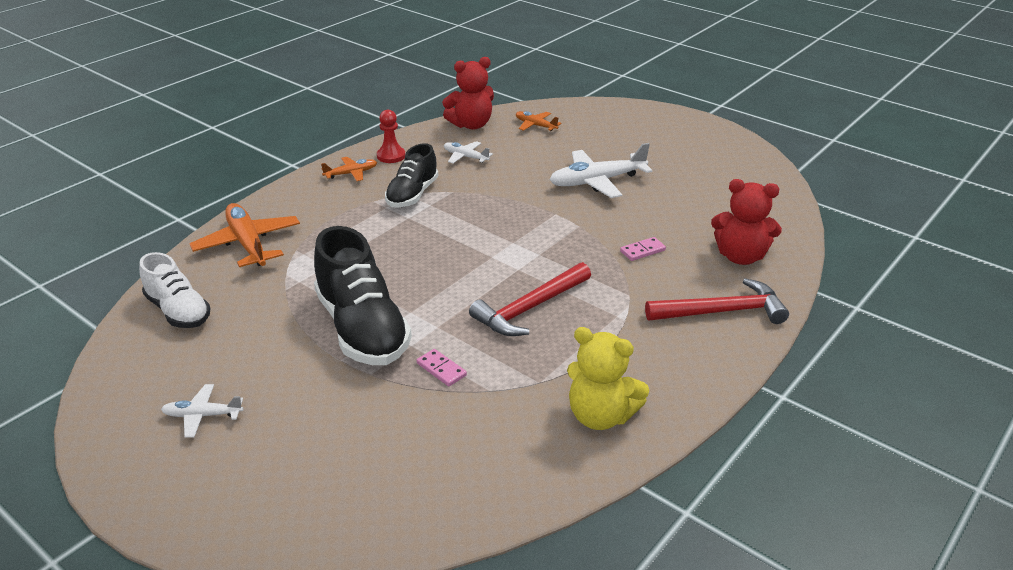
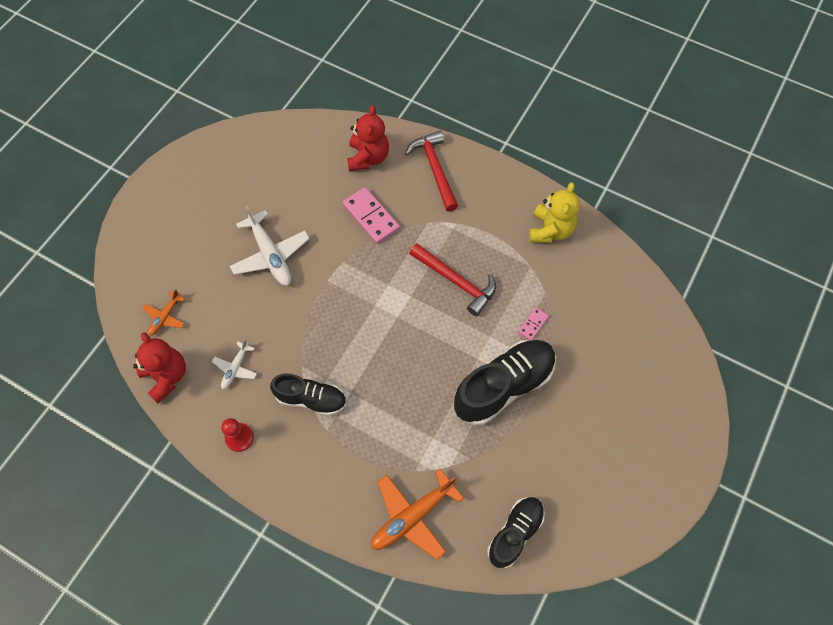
camera: 100 degrees left, 30 degrees up
white shoe [139,252,210,328] -> black shoe [487,497,545,568]
white plane [161,384,243,438] -> none
orange plane [321,157,377,181] -> none
pink domino [620,237,666,261] -> pink domino [343,187,400,244], size x1.90

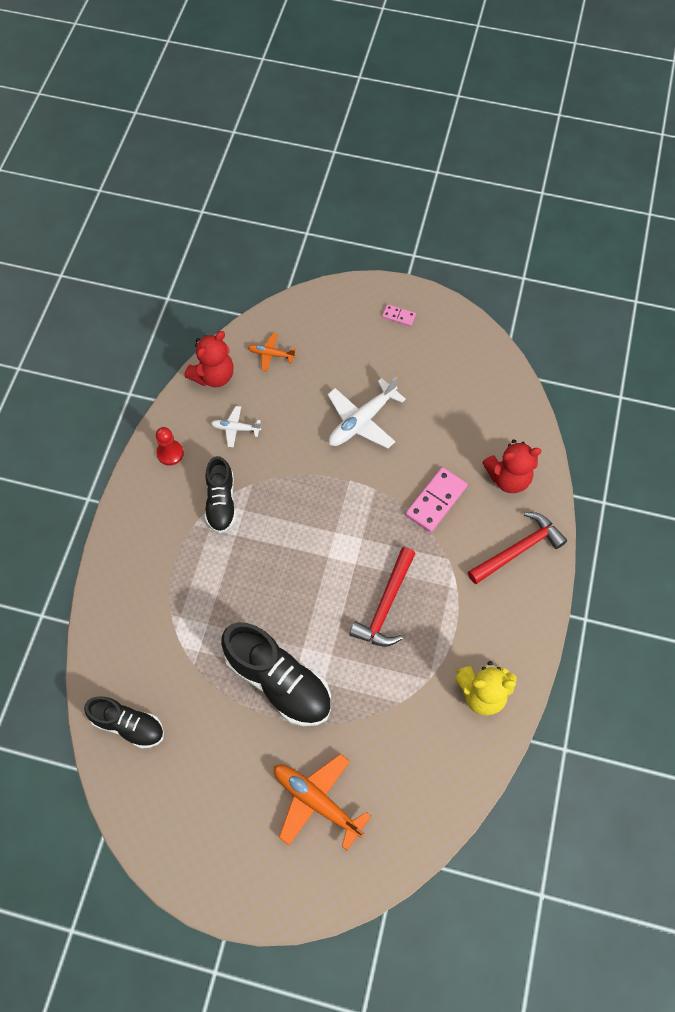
camera: 75 degrees right, 0 degrees up
orange plane [371,469,464,560] -> orange plane moved to [274,754,371,850]
pink domino [518,307,549,340] -> pink domino moved to [382,304,416,326]

